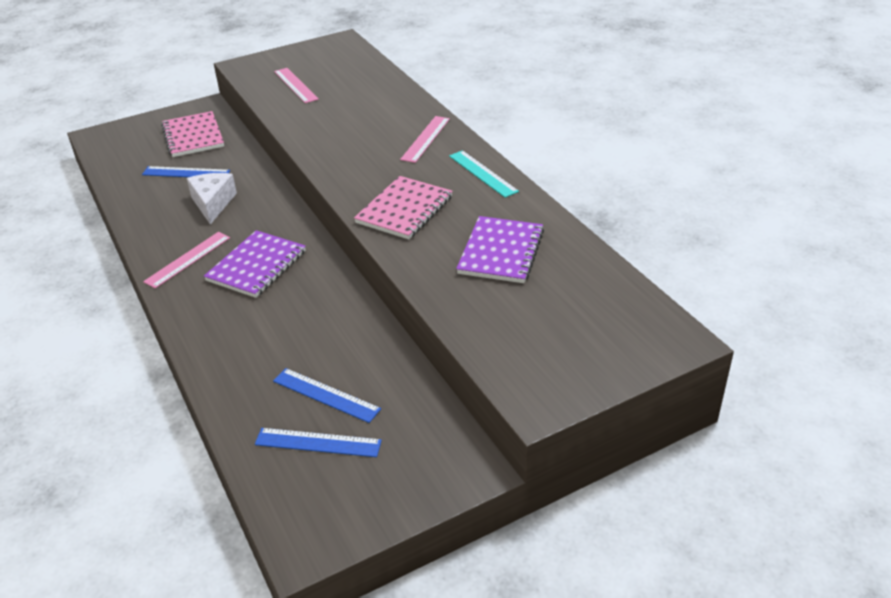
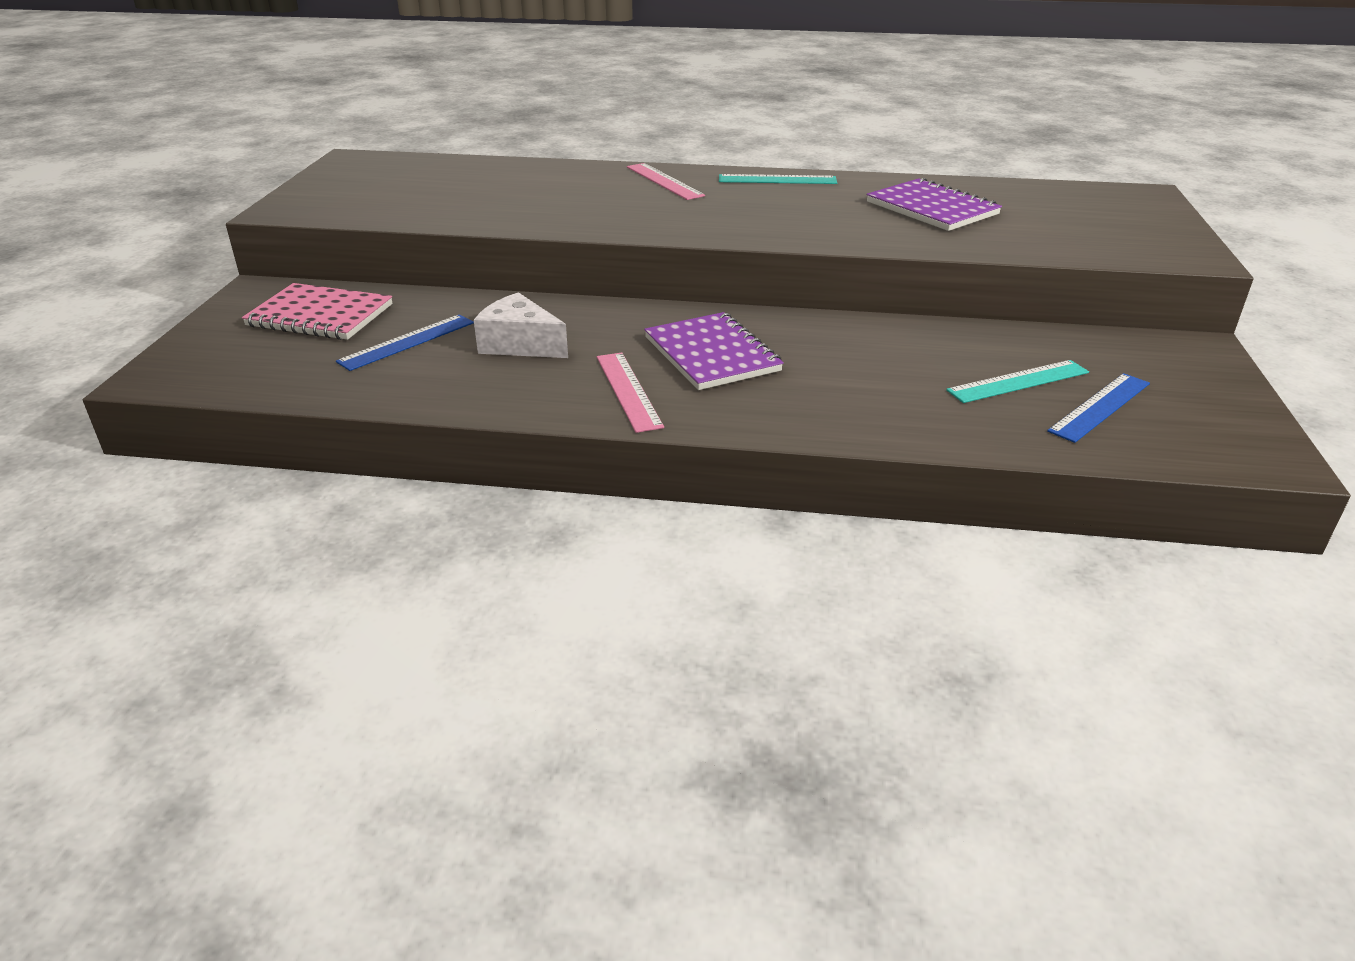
camera: 55 degrees left, 5 degrees down
blue ruler [273,368,381,423] -> turquoise ruler [946,360,1089,403]
pink ruler [274,68,319,103] -> none
pink notebook [354,176,453,239] -> none

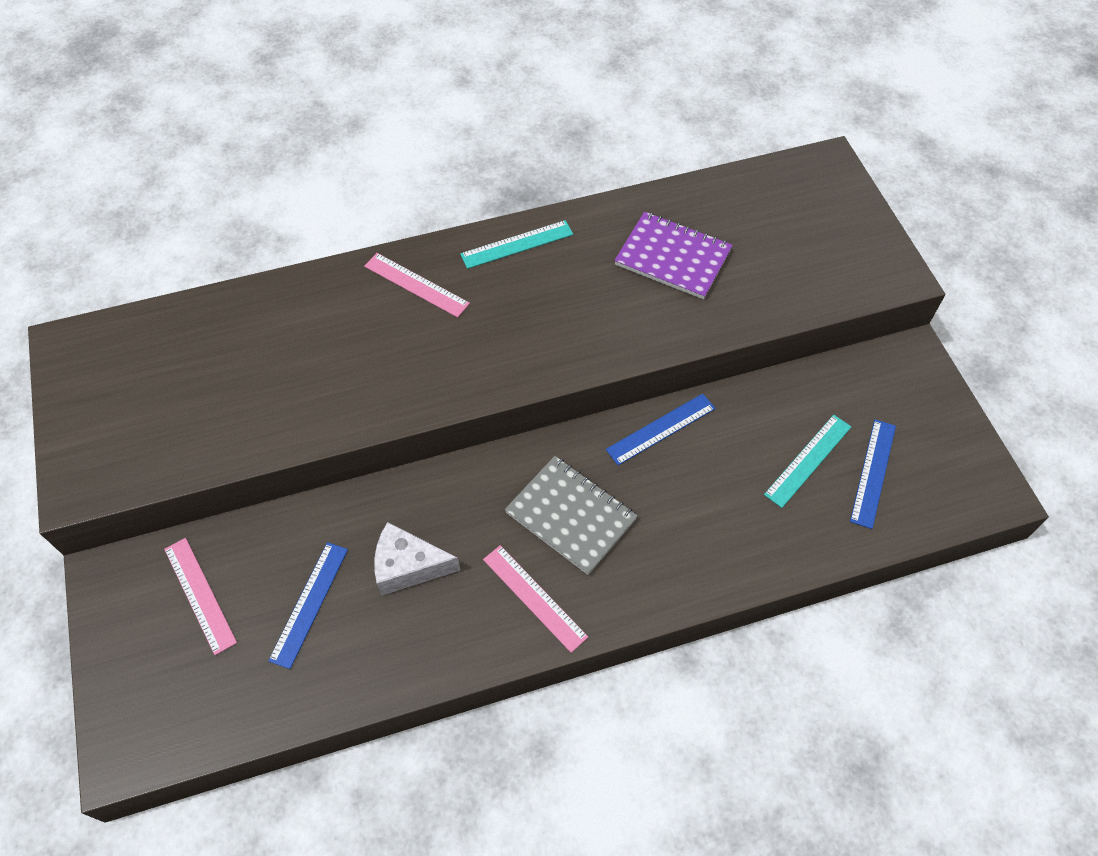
camera: 25 degrees left, 25 degrees up
pink notebook [242,283,392,340] -> pink ruler [164,538,237,655]
purple notebook [644,312,784,390] -> grey notebook [505,456,638,575]
none -> blue ruler [606,394,716,465]

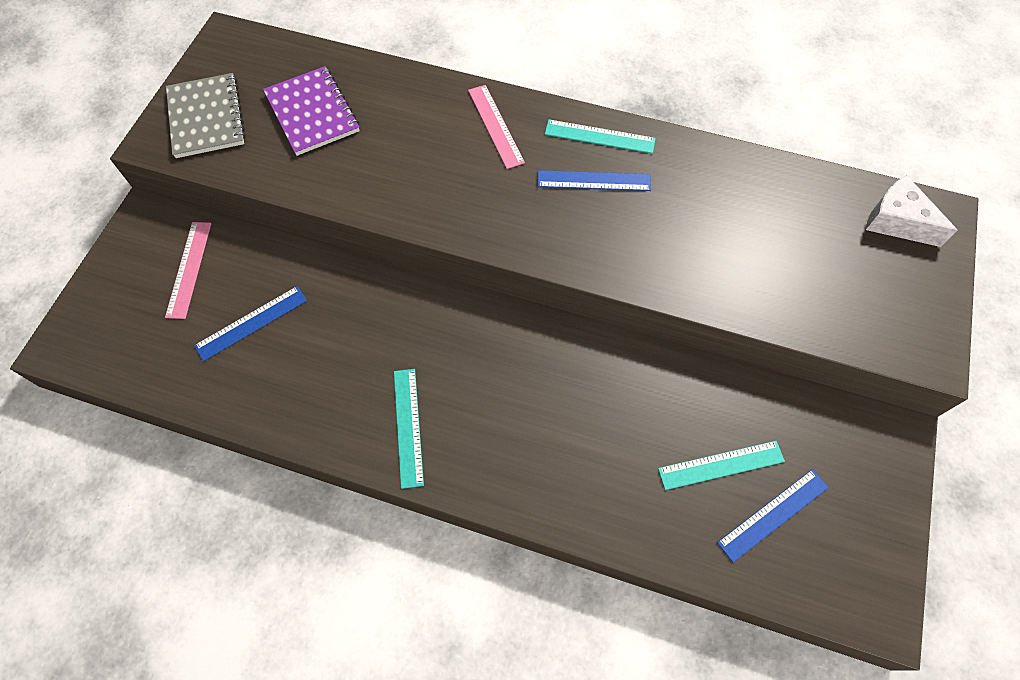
camera: 35 degrees right, 5 degrees up
white cheese [374,522,460,595] -> white cheese moved to [866,175,958,247]
pink ruler [483,545,588,653] -> turquoise ruler [394,369,424,489]
grey notebook [505,456,638,575] -> grey notebook moved to [166,73,246,158]
blue ruler [606,394,716,465] -> blue ruler moved to [537,170,651,191]
purple notebook [614,212,733,299] -> purple notebook moved to [263,66,360,156]

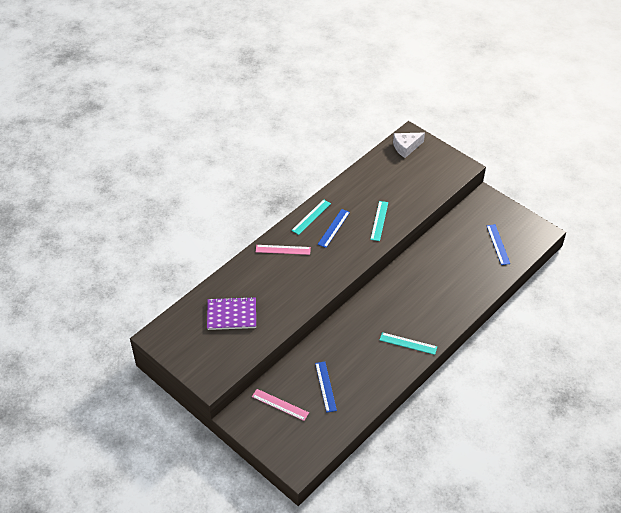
camera: 65 degrees left, 15 degrees down
grey notebook [166,73,246,158] -> none
turquoise ruler [658,441,785,490] -> turquoise ruler moved to [370,201,388,241]

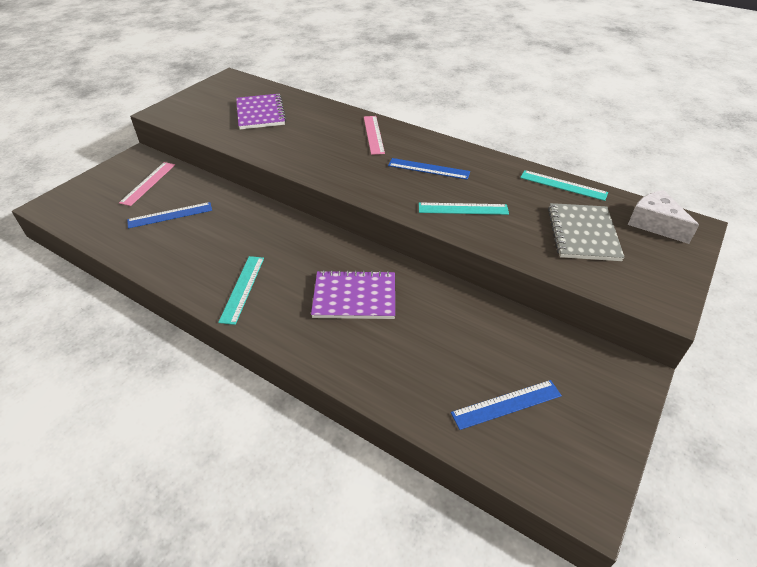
camera: 80 degrees right, 5 degrees down
turquoise ruler [291,199,331,235] -> turquoise ruler moved to [520,170,608,201]
none -> purple notebook [311,270,395,319]
none -> grey notebook [548,203,625,261]

